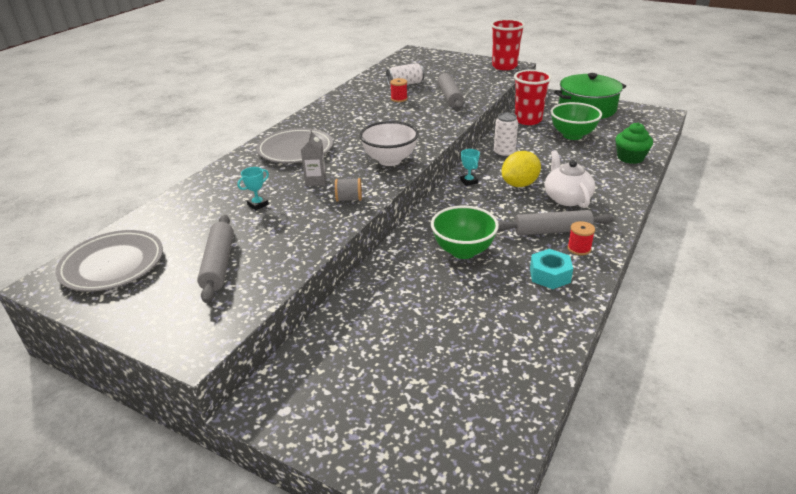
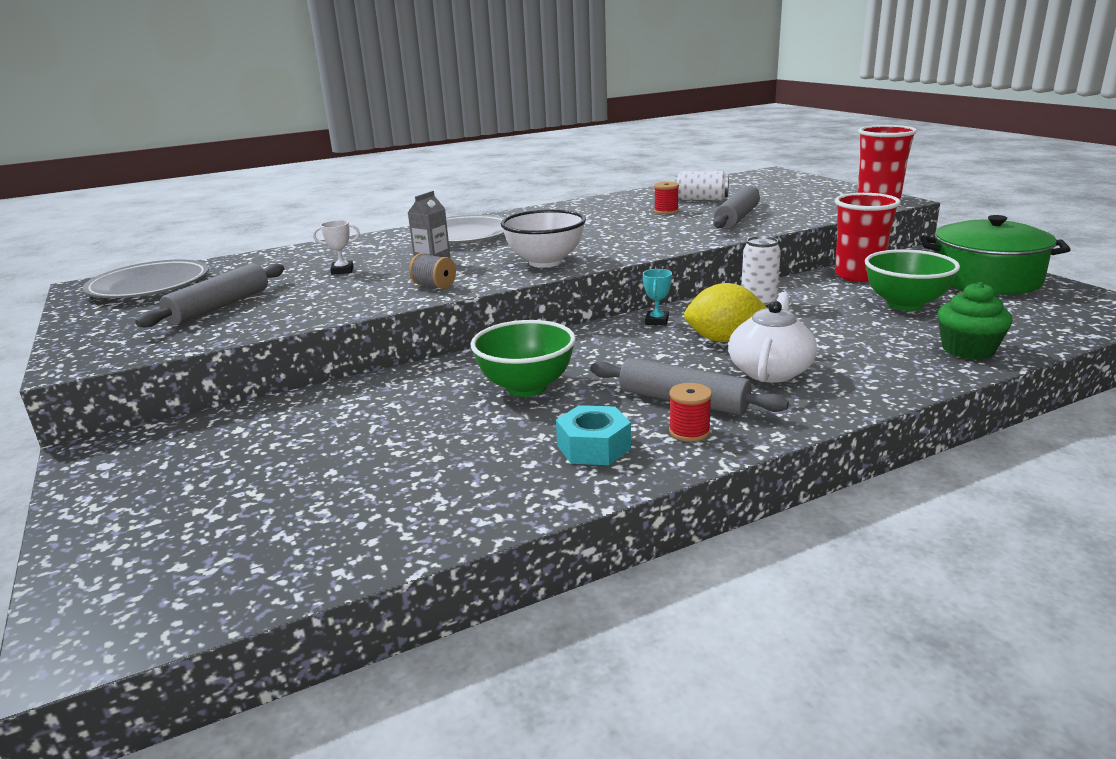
camera: 35 degrees right, 10 degrees down
turquoise trophy [237,167,269,210] -> white trophy [313,220,360,275]

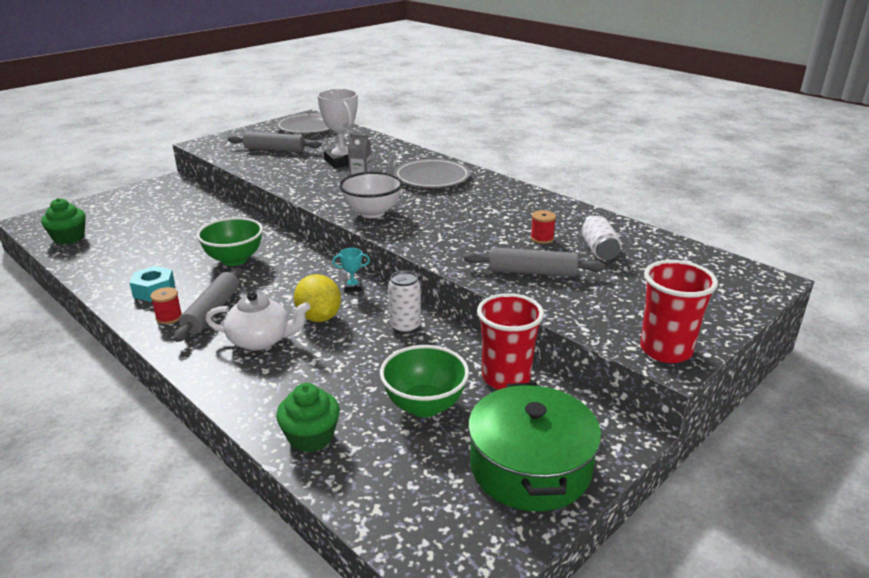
camera: 70 degrees right, 5 degrees up
white trophy [313,220,360,275] -> white trophy [317,89,358,168], size x2.20
grey spool [409,253,456,289] -> none
none -> green cupcake [41,198,86,244]

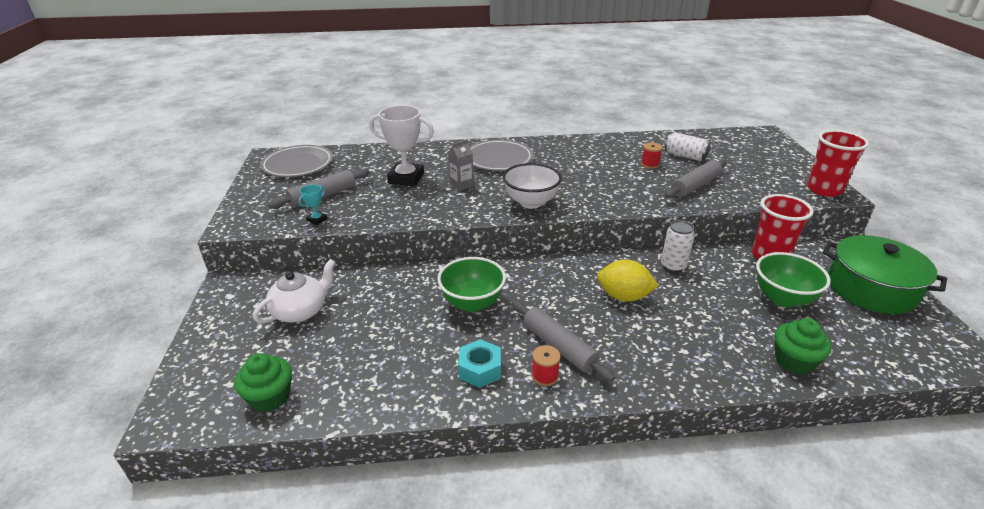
camera: 50 degrees left, 5 degrees up
white teapot [205,291,311,350] -> white teapot moved to [253,259,336,323]
turquoise trophy [332,248,370,292] -> turquoise trophy moved to [298,184,327,225]

